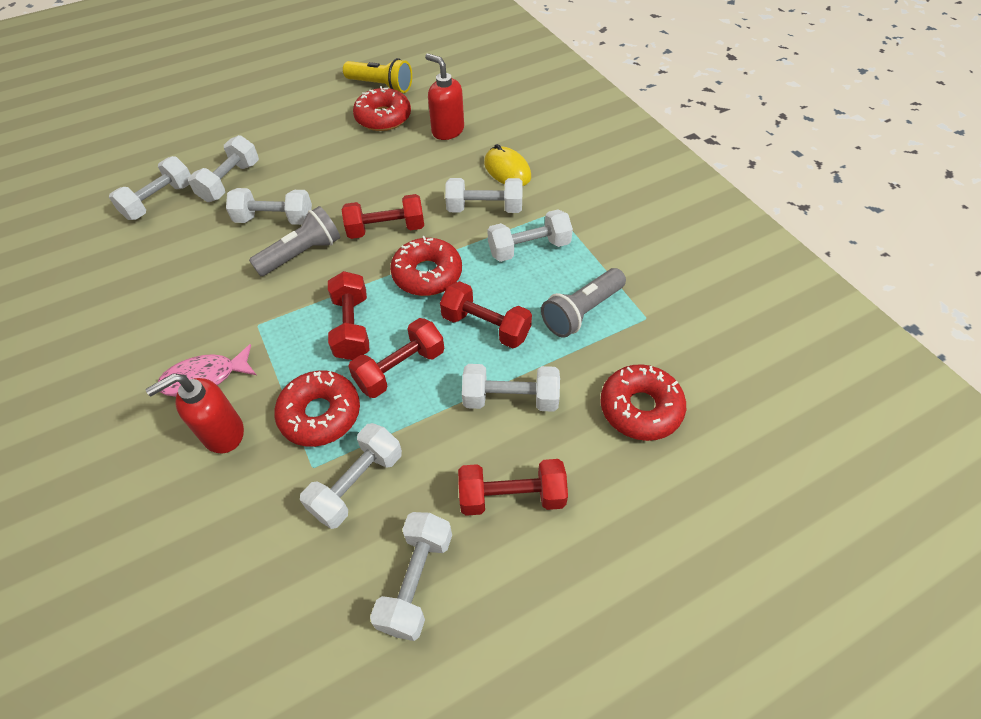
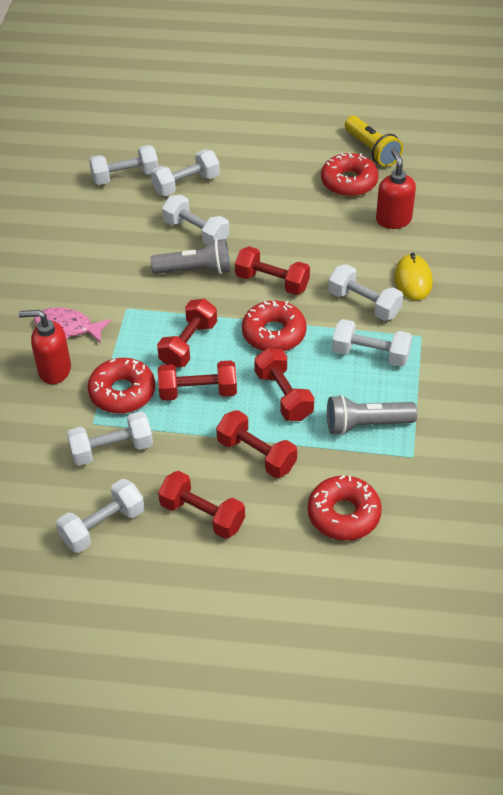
camera: 35 degrees right, 5 degrees down
white dumbbell [462,364,560,412] -> red dumbbell [216,410,297,478]

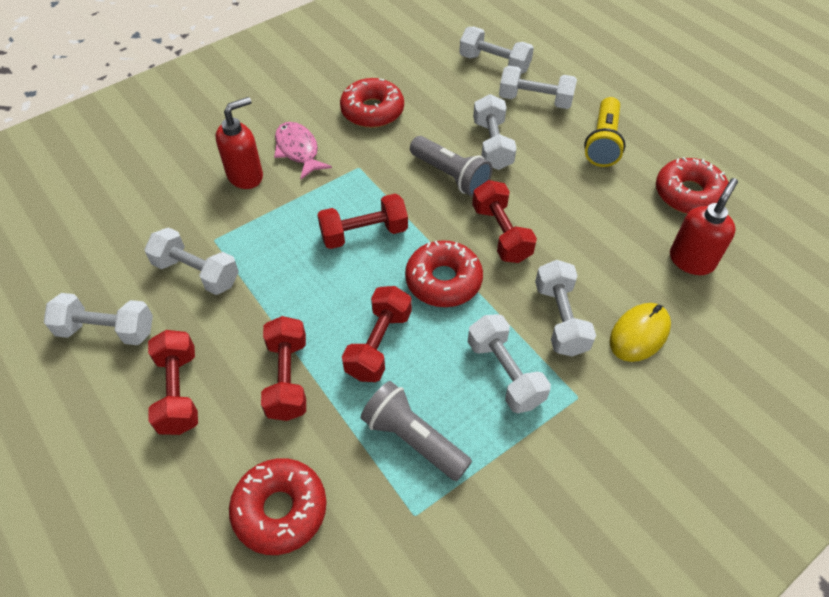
camera: 45 degrees right, 5 degrees up
red soap dispenser [19,310,71,384] -> red soap dispenser turned 90 degrees clockwise [215,97,263,189]
red donut [88,358,155,414] -> red donut moved to [340,78,404,128]
red dumbbell [158,360,237,401] -> none
yellow flashlight [345,116,403,167] -> yellow flashlight moved to [584,97,625,167]

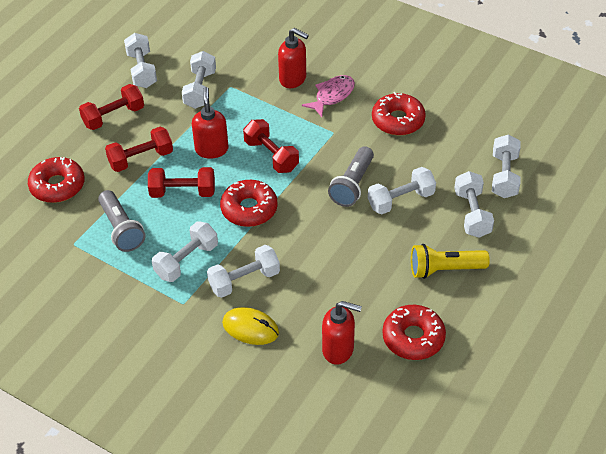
camera: 70 degrees right, 5 degrees down
grey flashlight [361,381,472,481] -> grey flashlight turned 135 degrees clockwise [98,190,146,252]
red dumbbell [472,180,537,263] -> none
none -> red soap dispenser [192,87,229,159]

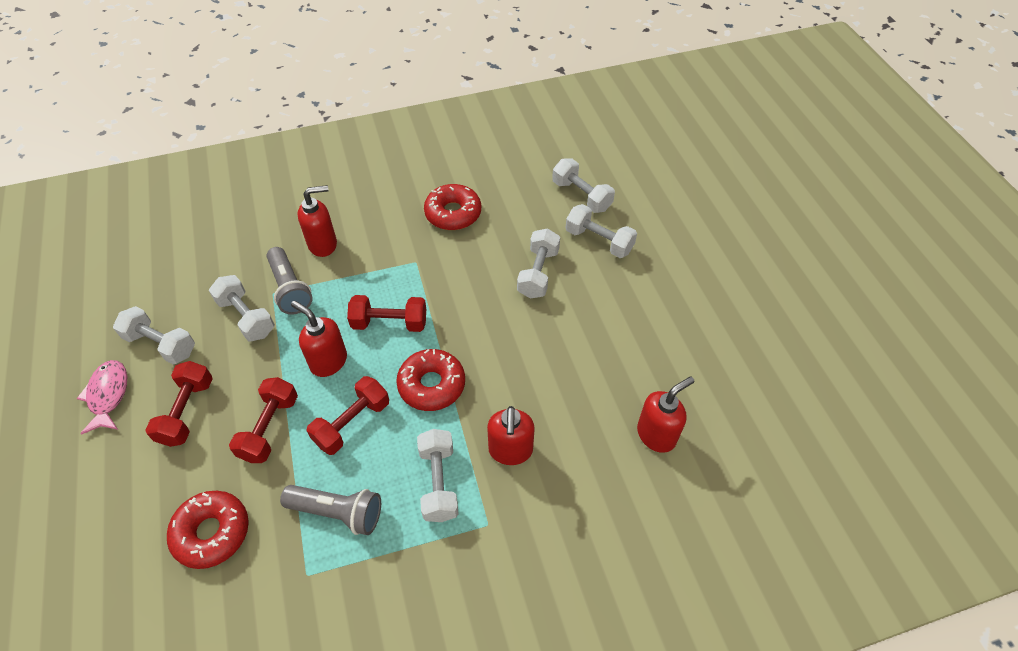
camera: 50 degrees left, 5 degrees up
white dumbbell [207,245,280,298] -> red soap dispenser [487,406,535,465]
yellow mouse [222,307,279,345] -> none
pink fish [302,75,355,117] -> pink fish moved to [77,360,127,435]
grey flashlight [328,146,374,207] -> grey flashlight moved to [266,247,313,315]
red donut [382,305,446,360] -> none
yellow flashlight [411,244,490,279] -> none

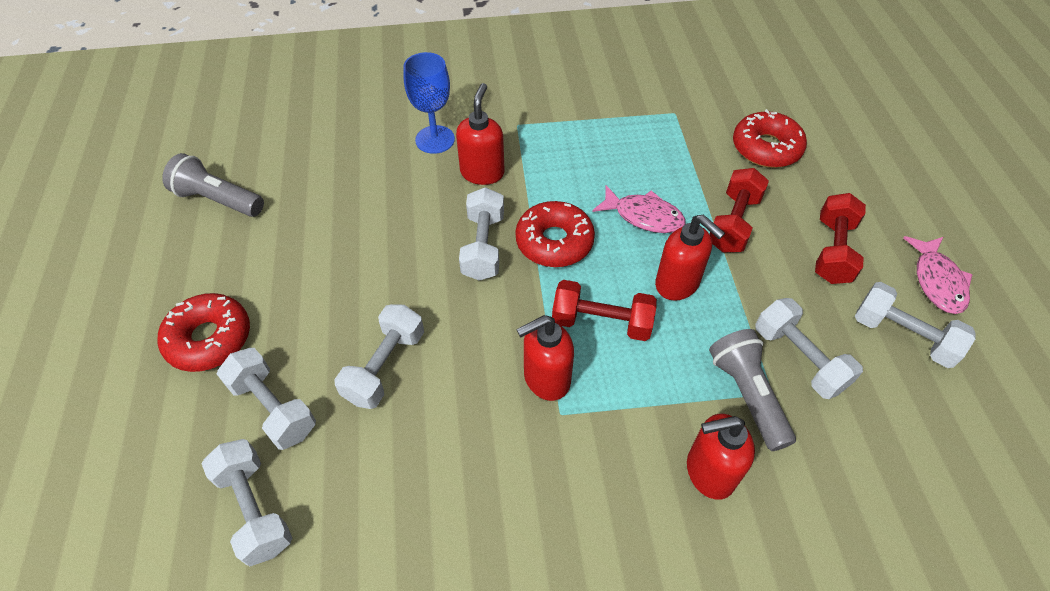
camera: 170 degrees left, 0 degrees up
grey flashlight [280,485,381,535] -> grey flashlight moved to [162,153,264,217]
red dumbbell [306,376,389,455] -> pink fish [592,185,686,233]
white dumbbell [417,429,459,522] -> white dumbbell moved to [459,187,504,281]
red donut [424,184,481,230] -> red donut moved to [158,293,250,372]
red soap dispenser [637,377,695,453] -> red soap dispenser moved to [516,315,574,401]
none -> blue goblet [403,52,455,154]

